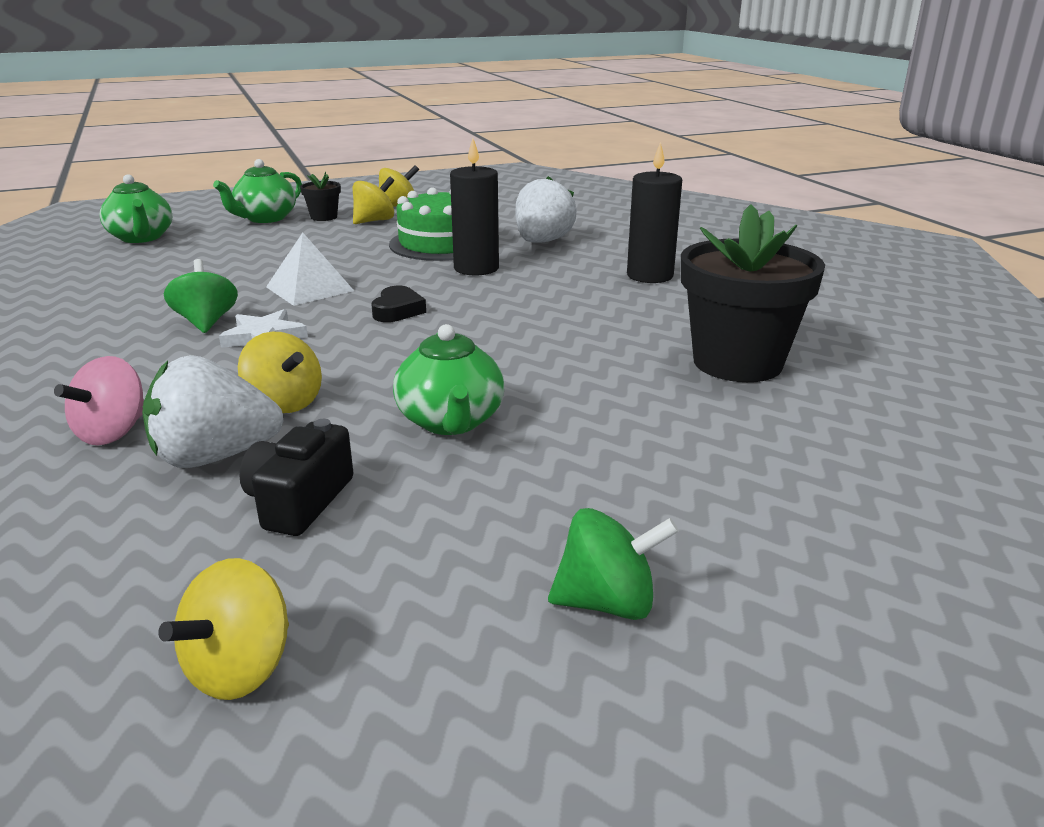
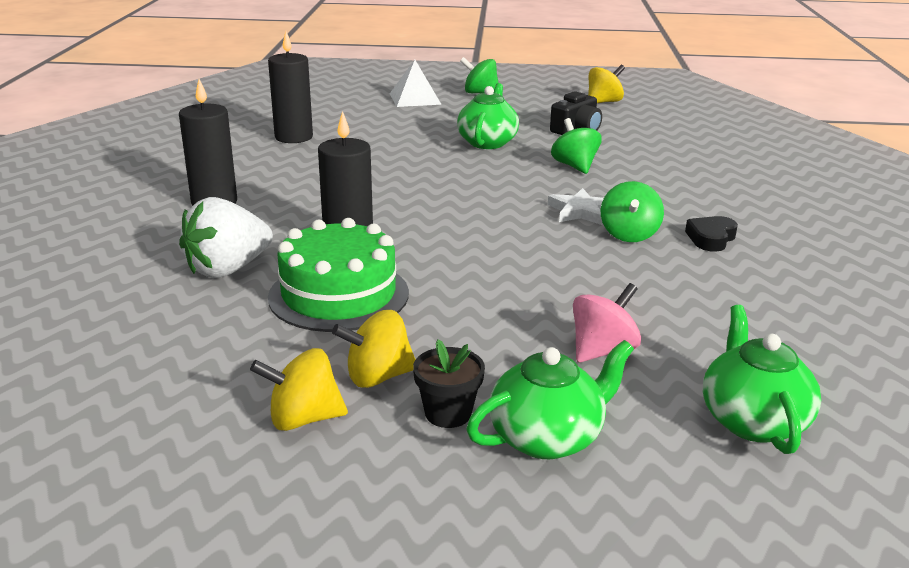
camera: 155 degrees left, 0 degrees up
pink spinning top [54,356,144,445] -> pink spinning top moved to [573,283,641,363]
white strawberry [142,355,284,468] -> none
yellow spinning top [238,332,322,413] -> green spinning top [551,118,602,174]
white pyramid [266,233,354,306] -> white pyramid moved to [390,60,442,107]
black heart [371,286,426,322] -> black heart moved to [685,216,738,252]
black flower pot [681,204,825,382] -> black candle [268,31,313,143]

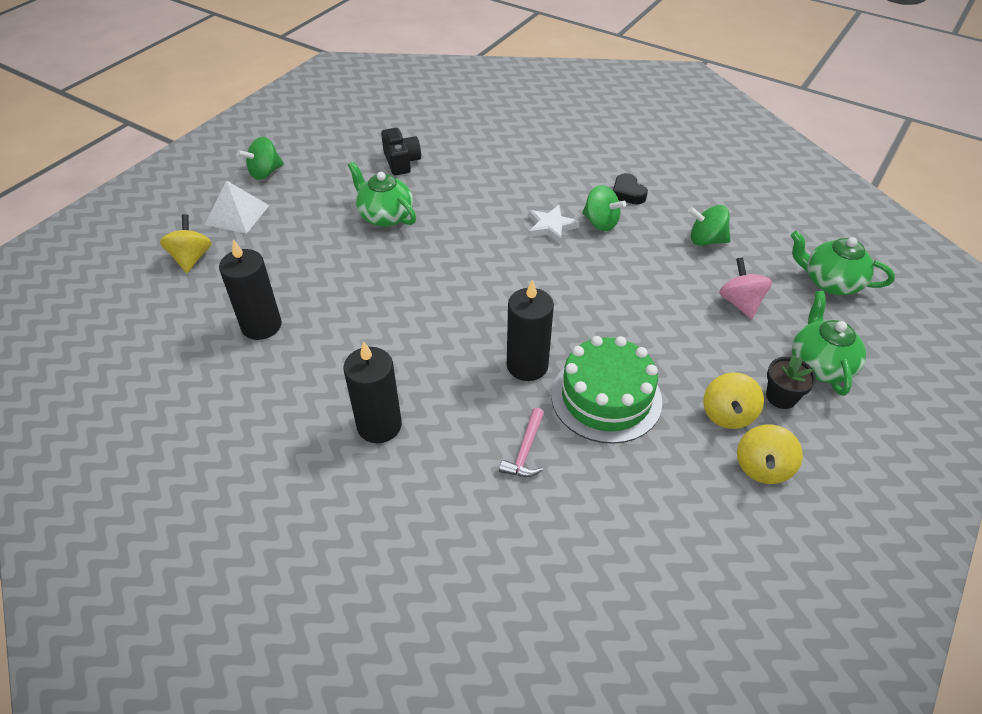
camera: 60 degrees left, 20 degrees up
white strawberry [179,197,273,278] -> pink hammer [499,408,544,477]
green spinning top [551,118,602,174] -> green spinning top moved to [688,205,731,246]
yellow spinning top [588,65,625,103] -> yellow spinning top moved to [160,214,211,273]

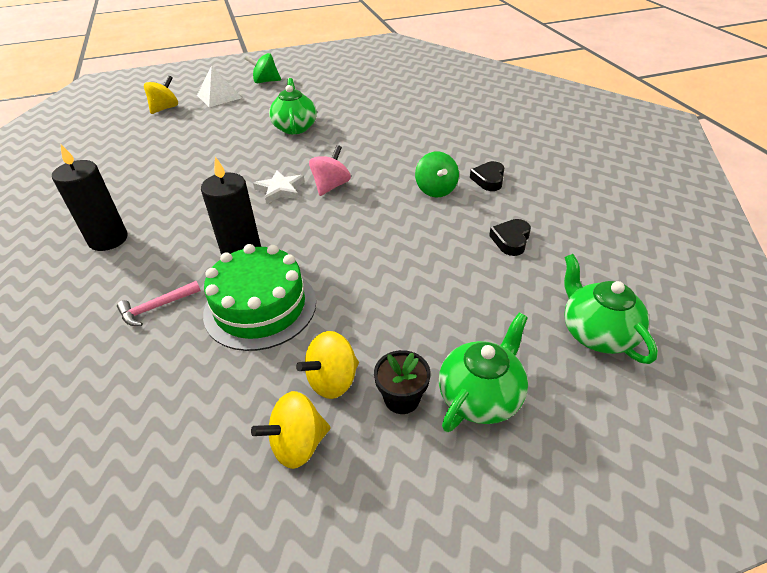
camera: 40 degrees right, 5 degrees down
black candle [219,240,282,340] -> none
black camera [381,128,421,175] -> none
white star [529,205,580,245] -> white star moved to [253,170,305,205]
green spinning top [688,205,731,246] -> black heart [489,219,531,256]
pink spinning top [719,257,772,319] -> pink spinning top moved to [309,145,351,196]

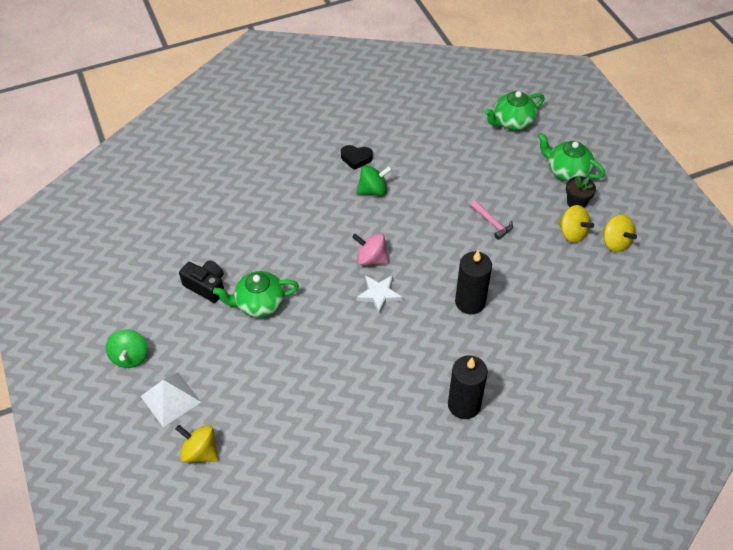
camera: 95 degrees left, 10 degrees up
pink hammer [117,281,201,326] -> pink hammer moved to [470,200,513,240]
green cake [203,244,316,351] -> none
black heart [489,219,531,256] -> none
none -> black camera [179,260,224,303]

